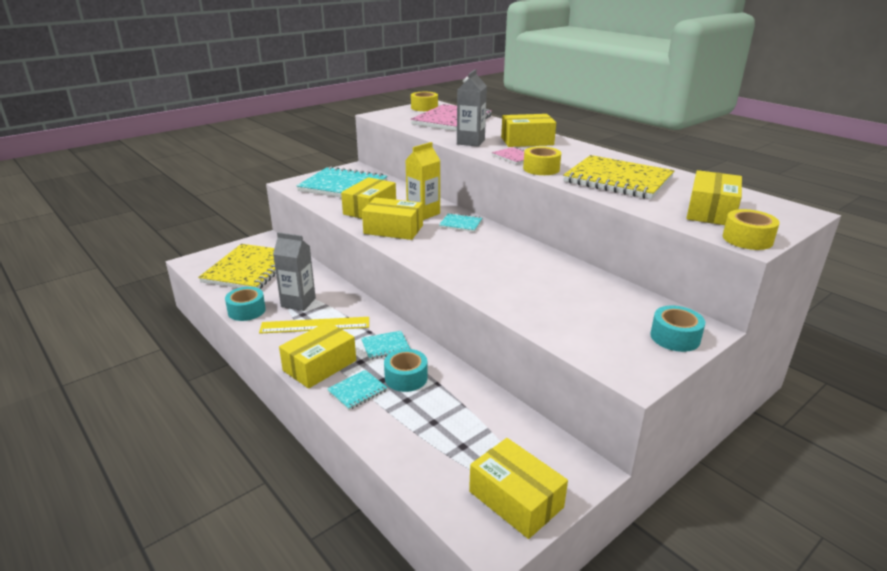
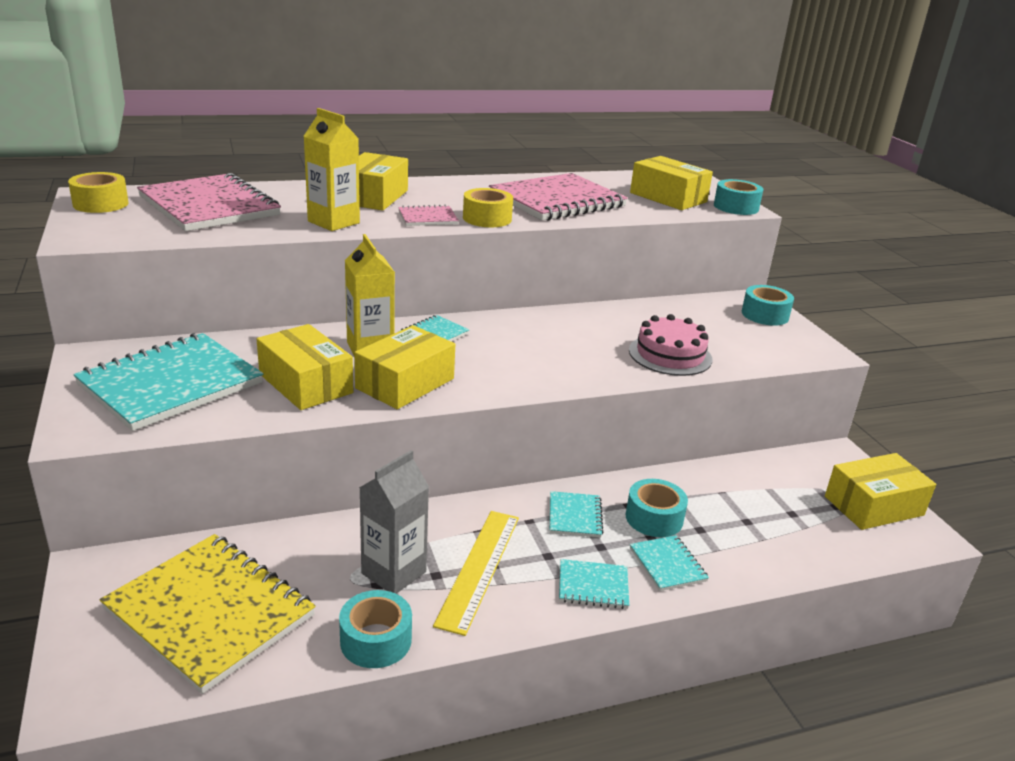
camera: 70 degrees left, 0 degrees up
yellow box [279,321,356,389] -> turquoise notebook [559,559,629,609]
grey carton [457,69,487,147] -> yellow carton [304,108,360,231]
yellow notebook [563,155,675,199] -> pink notebook [489,173,628,221]
yellow tape [723,209,780,250] -> turquoise tape [714,179,763,215]
none -> pink cake [629,314,712,376]

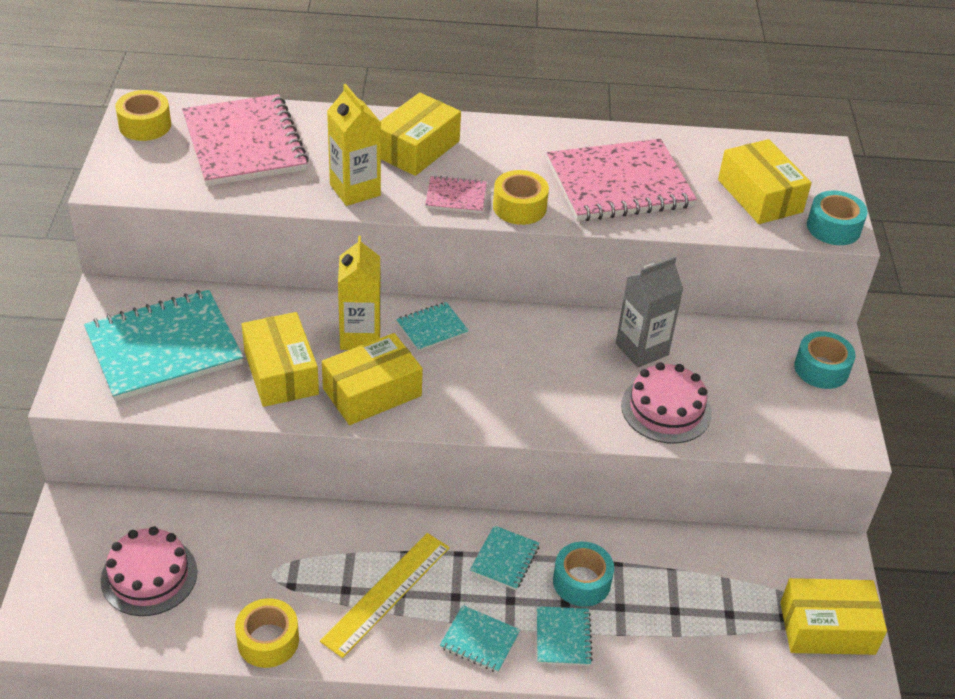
camera: 20 degrees right, 15 degrees up
yellow notebook [100,534,316,694] -> pink cake [101,526,198,616]
turquoise tape [339,590,412,668] -> yellow tape [235,598,299,668]
grey carton [359,450,429,594] -> grey carton moved to [616,256,683,368]

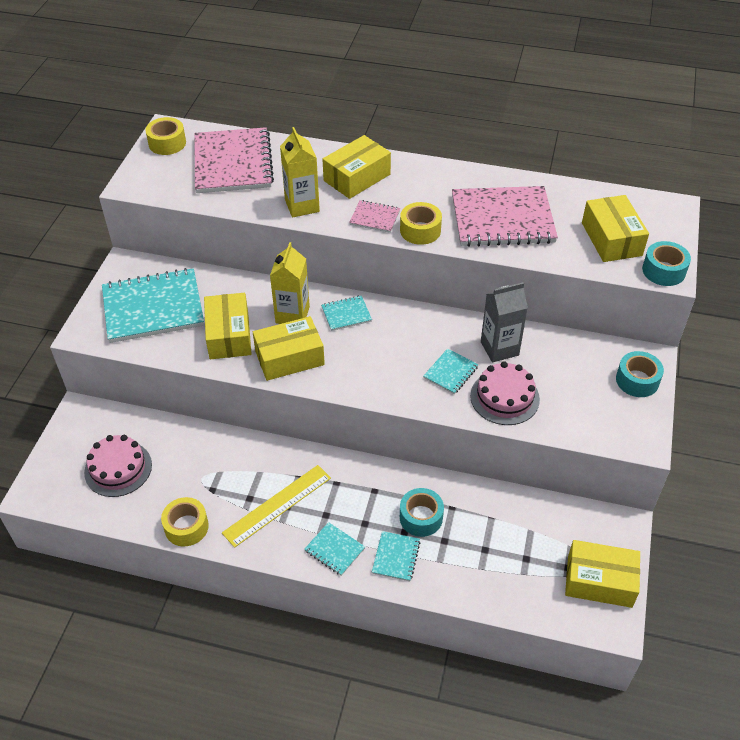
camera: 15 degrees right, 5 degrees up
turquoise notebook [470,525,540,590] -> turquoise notebook moved to [423,349,479,394]

